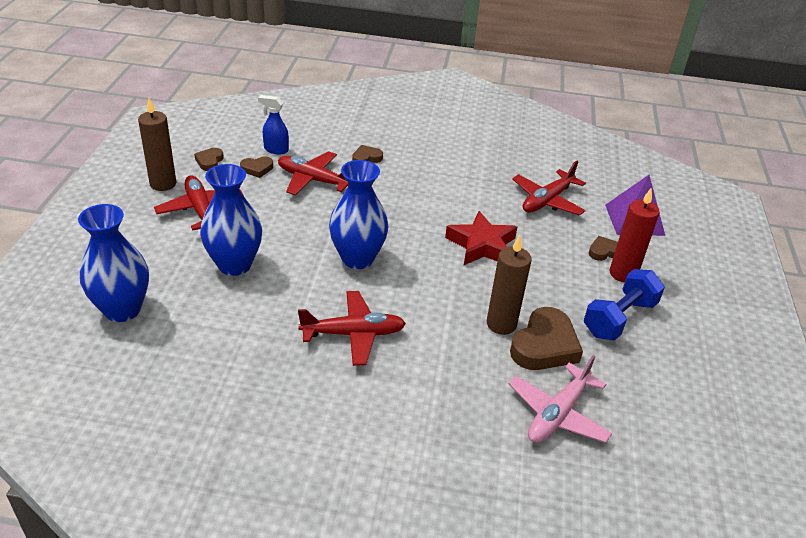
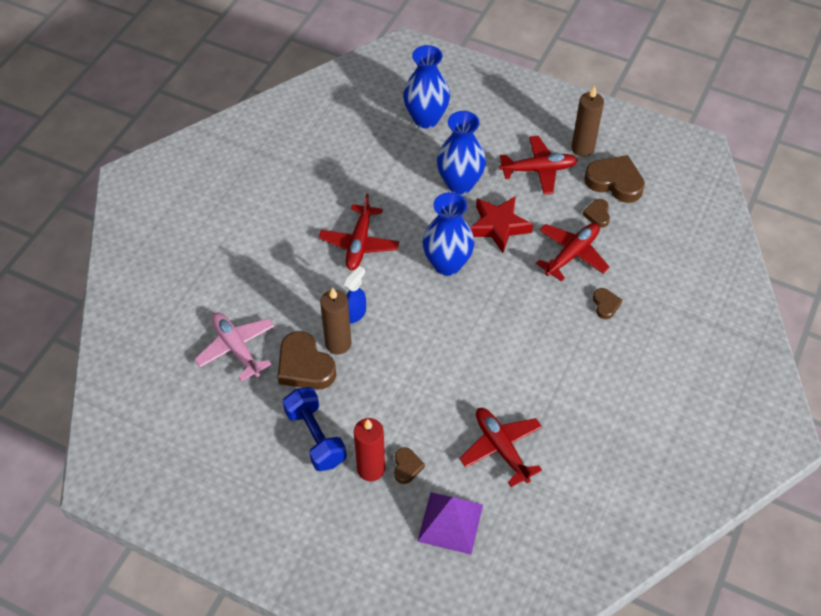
camera: 110 degrees right, 15 degrees up
brown heart [194,148,224,171] -> brown heart [584,155,645,203], size x1.94
blue spray bottle [258,95,289,154] -> blue spray bottle moved to [344,266,366,323]
red star [445,211,517,265] -> red star moved to [470,196,533,253]

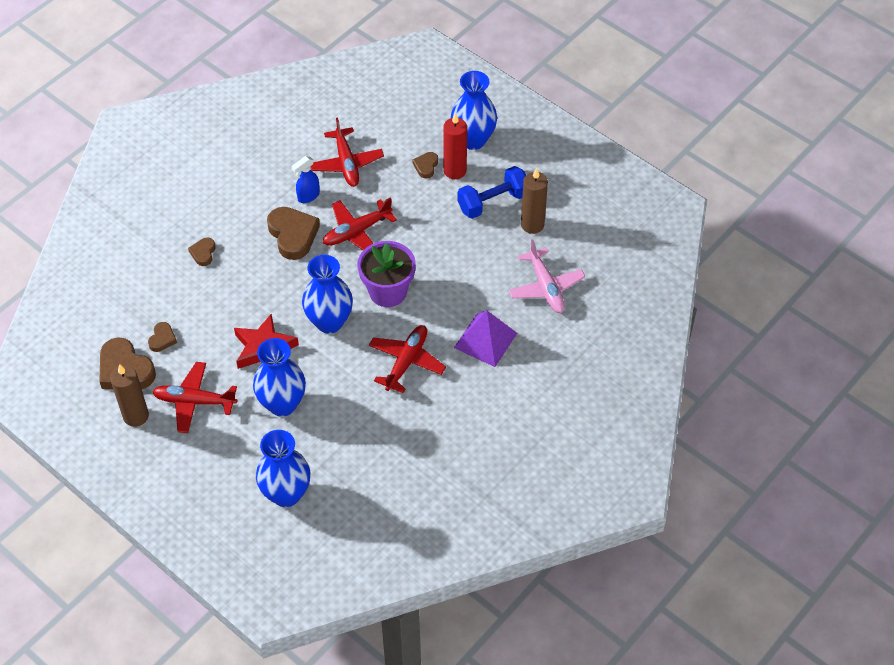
camera: 165 degrees left, 0 degrees up
brown heart [278,331,336,390] -> brown heart moved to [267,207,320,260]
blue dumbbell [283,387,347,471] -> blue dumbbell turned 75 degrees clockwise [458,166,526,219]
brown candle [320,288,351,355] -> brown candle moved to [521,168,548,234]
blue spray bottle [344,266,366,323] -> blue spray bottle moved to [291,156,320,203]
purple pyramid [417,492,483,554] -> purple pyramid moved to [454,310,517,367]
red plane [536,223,610,281] -> red plane moved to [323,197,397,250]
none -> purple flower pot [357,241,416,307]
none -> blue vase [451,71,497,150]

